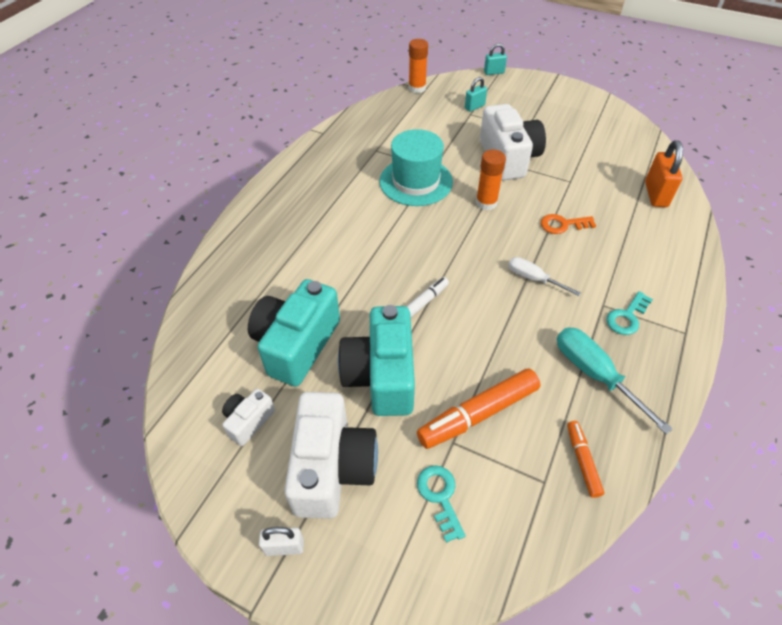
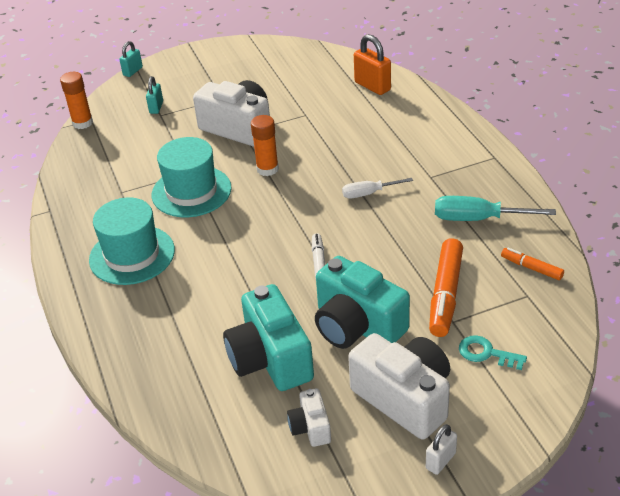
camera: 45 degrees left, 10 degrees down
orange key [541,214,596,234] -> none
turquoise key [607,291,653,335] -> none
none -> turquoise hat [89,198,175,285]

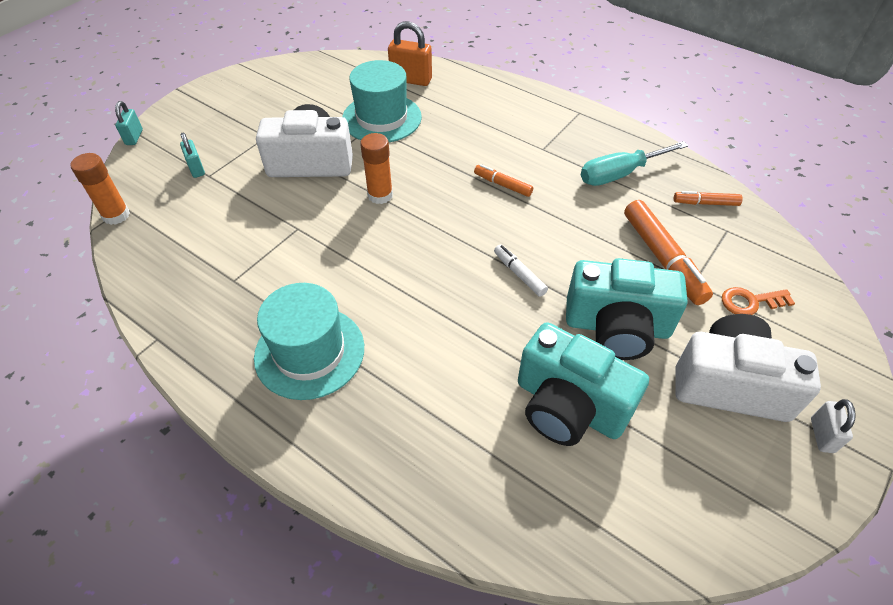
camera: 35 degrees left, 10 degrees up
turquoise hat [152,137,232,217] -> turquoise hat moved to [342,60,422,142]
white camera [287,388,331,447] -> none
white screwdriver [342,178,413,198] -> orange marker [474,164,533,197]
turquoise key [459,335,527,370] -> orange key [722,287,795,315]

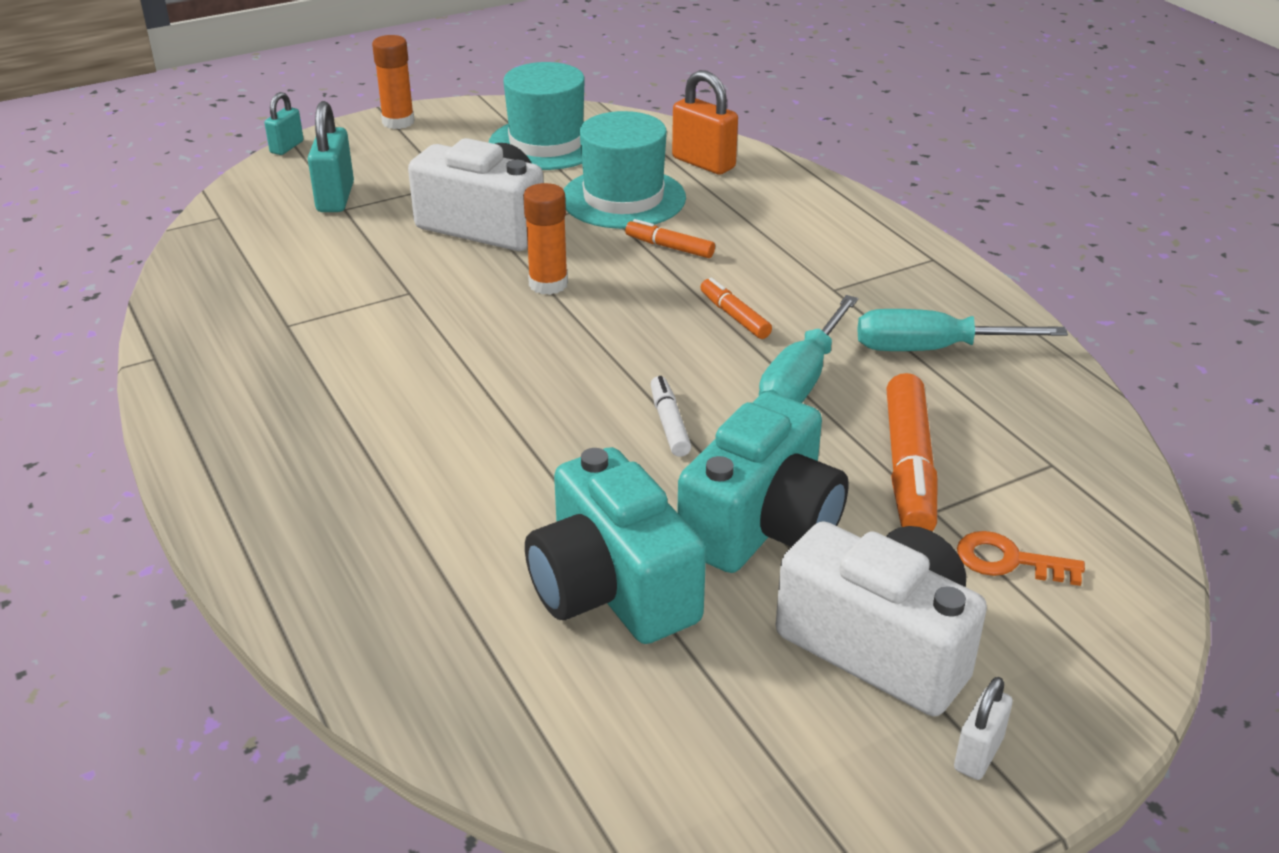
camera: 25 degrees right, 15 degrees down
orange glue stick [71,153,130,225] -> orange glue stick moved to [372,35,415,129]
turquoise padlock [180,133,205,178] -> turquoise padlock [308,101,354,212], size x1.65
turquoise hat [254,283,364,400] -> turquoise hat moved to [489,62,585,170]
turquoise camera [566,258,687,360] -> turquoise camera turned 90 degrees counterclockwise [677,392,849,573]
orange marker [674,191,743,206] -> orange marker moved to [625,219,715,258]
none -> turquoise screwdriver [759,295,858,403]

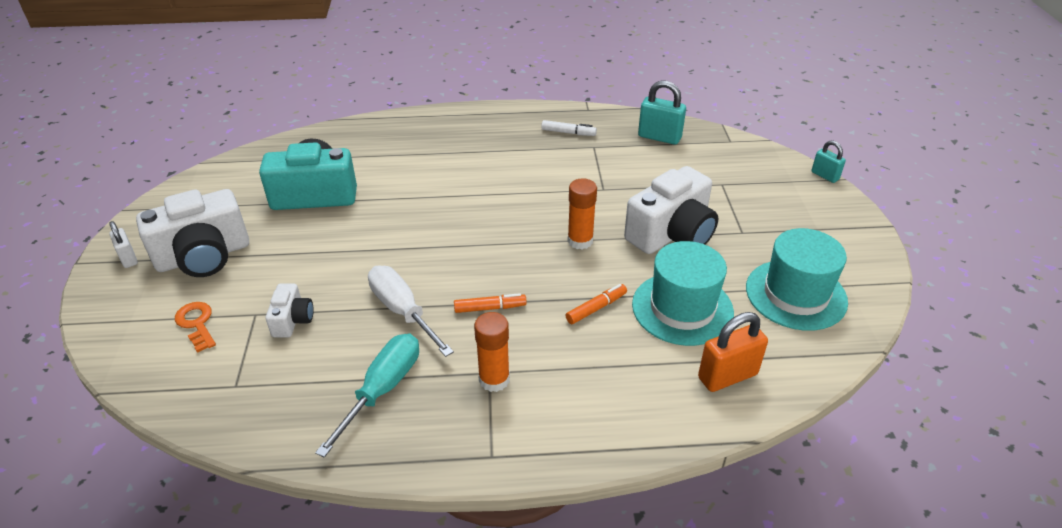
camera: 115 degrees right, 5 degrees up
turquoise padlock [308,101,354,212] -> turquoise padlock moved to [638,81,686,145]
orange glue stick [372,35,415,129] -> orange glue stick moved to [474,312,510,392]
white marker [650,376,692,457] -> white marker moved to [541,120,597,136]
turquoise camera [677,392,849,573] -> none
turquoise screwdriver [759,295,858,403] -> white screwdriver [368,265,454,357]
orange marker [886,373,937,531] -> white camera [266,283,314,338]
orange key [957,531,1085,586] -> orange key turned 75 degrees counterclockwise [175,302,216,353]

